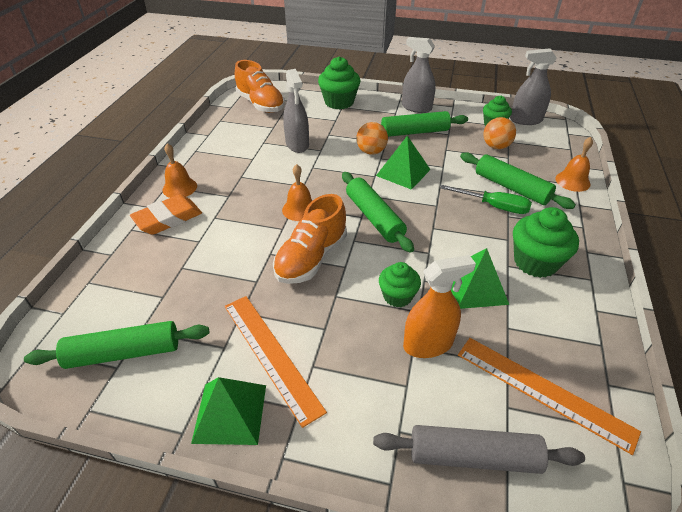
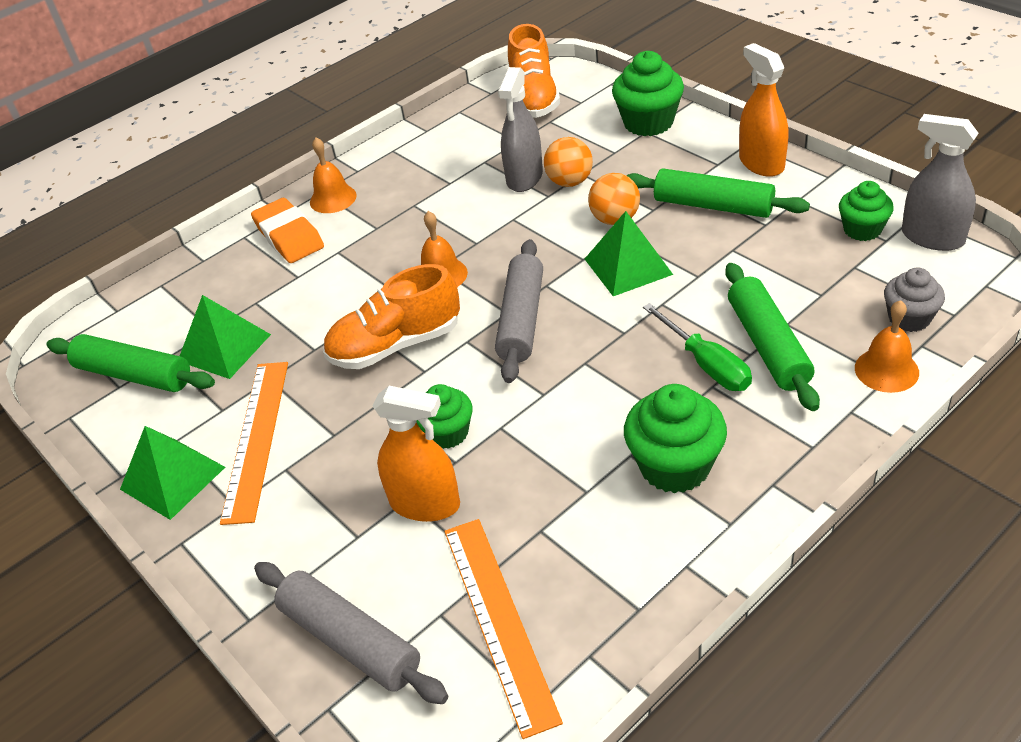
camera: 40 degrees right, 0 degrees up
orange eraser [130,195,202,235] -> orange eraser turned 60 degrees clockwise [251,198,324,263]
green rolling pin [342,172,414,253] -> grey rolling pin [495,239,543,383]
grey spray bottle [402,37,436,113] -> orange spray bottle [739,43,789,177]
green pyramid [451,248,509,309] -> green pyramid moved to [180,295,271,379]
orange ball [483,117,516,149] -> orange ball moved to [544,137,593,187]
none -> grey cupcake [884,267,945,332]

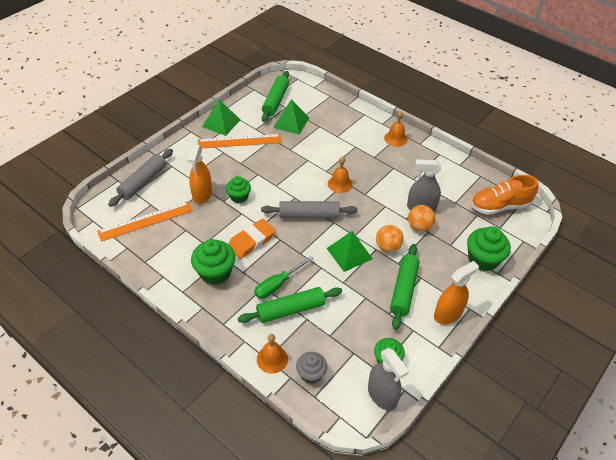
camera: 75 degrees right, 5 degrees up
orange eraser [251,198,324,263] -> orange eraser moved to [228,219,276,259]
orange shoe [323,264,460,369] -> none
grey spray bottle [902,114,978,251] -> grey spray bottle turned 120 degrees clockwise [368,348,409,411]

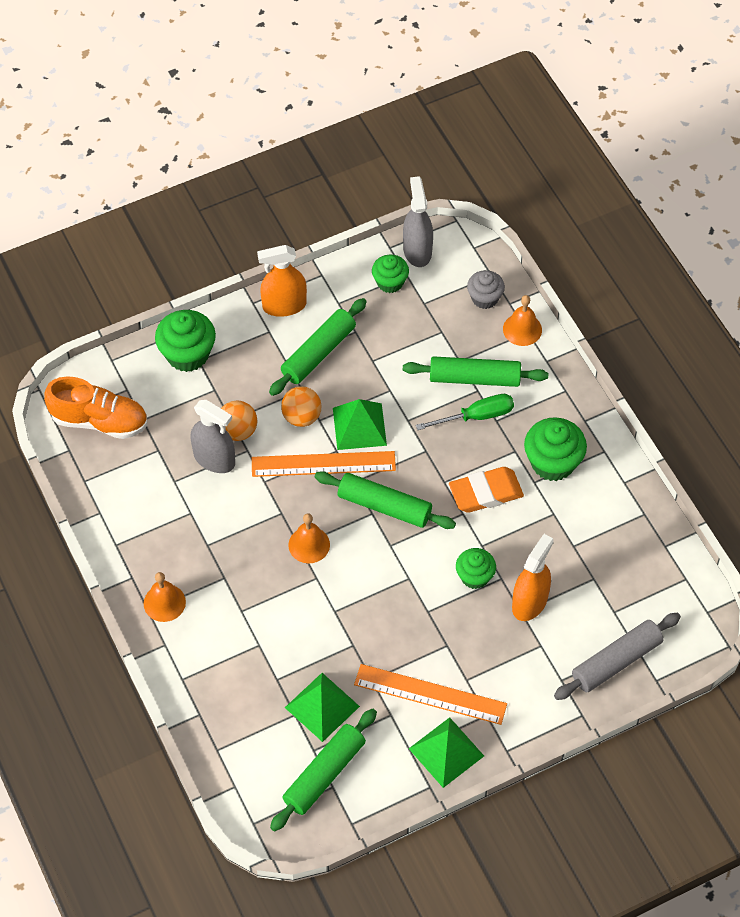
camera: 155 degrees left, 10 degrees up
orange ruler [97,201,193,242] -> orange ruler moved to [252,451,396,477]
grey rolling pin [261,201,358,218] -> green rolling pin [315,471,456,529]

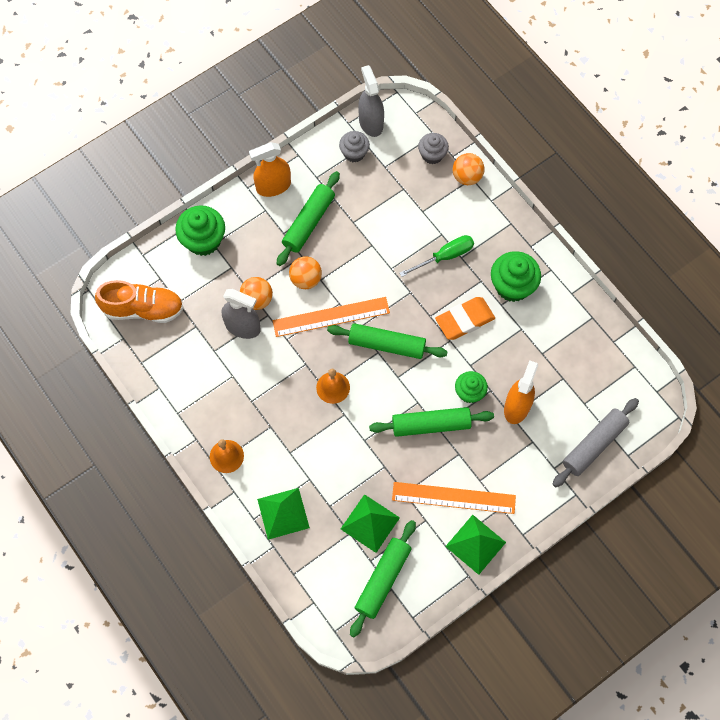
camera: 10 degrees left, 10 degrees up
green pyramid [333,399,387,450] -> green pyramid moved to [257,488,310,540]
green cupcake [372,255,409,293] -> grey cupcake [339,131,370,163]
green rolling pin [403,356,548,387] -> green rolling pin moved to [369,407,494,437]
orange bell [503,295,542,346] -> orange ball [453,153,485,185]

